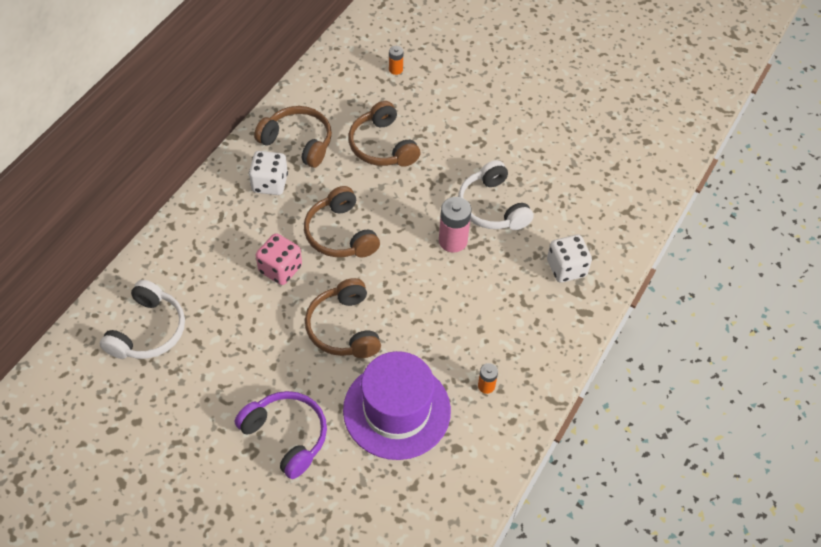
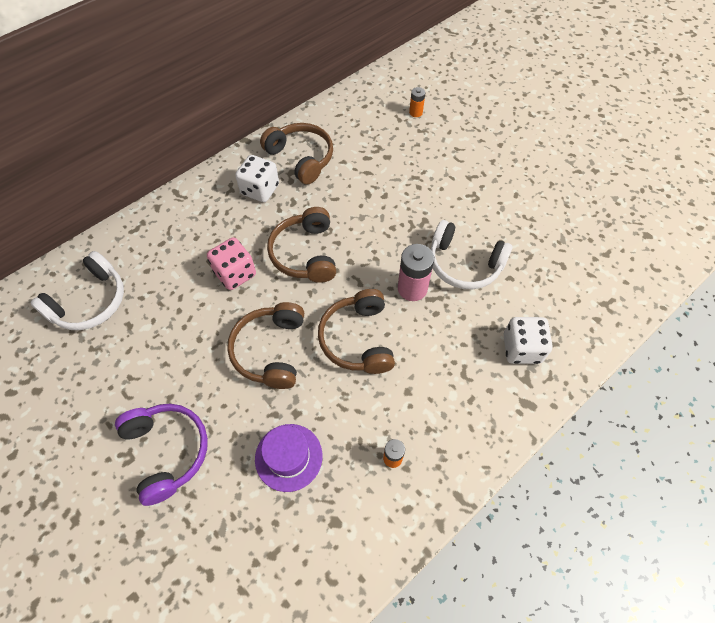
camera: 20 degrees right, 5 degrees up
purple hat [343,351,451,460] -> purple hat [255,424,322,492], size x0.57
brown headphones [348,101,420,167] -> brown headphones moved to [318,289,395,374]
white headphones [458,160,534,230] -> white headphones turned 60 degrees counterclockwise [431,220,512,289]

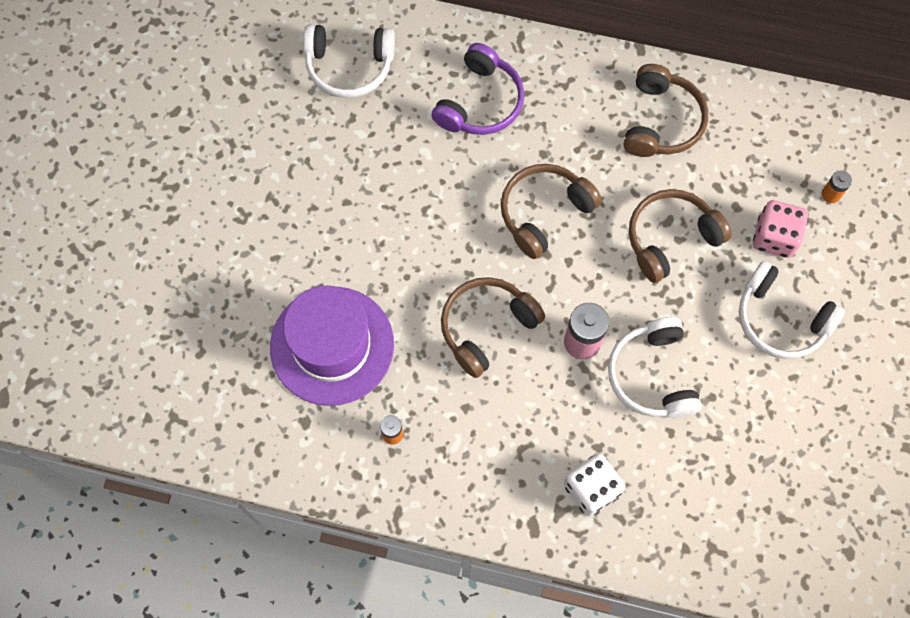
camera: 55 degrees right, 10 degrees up
purple headphones [115,404,208,506] -> purple headphones moved to [431,43,524,135]
pink dice [207,237,256,290] -> pink dice moved to [753,200,808,258]
brown headphones [227,302,304,389] -> brown headphones moved to [629,189,732,283]
white dice [235,155,279,202] -> none
purple hat [255,424,322,492] -> purple hat [270,285,394,406], size x1.74
none -> white headphones [739,261,845,359]

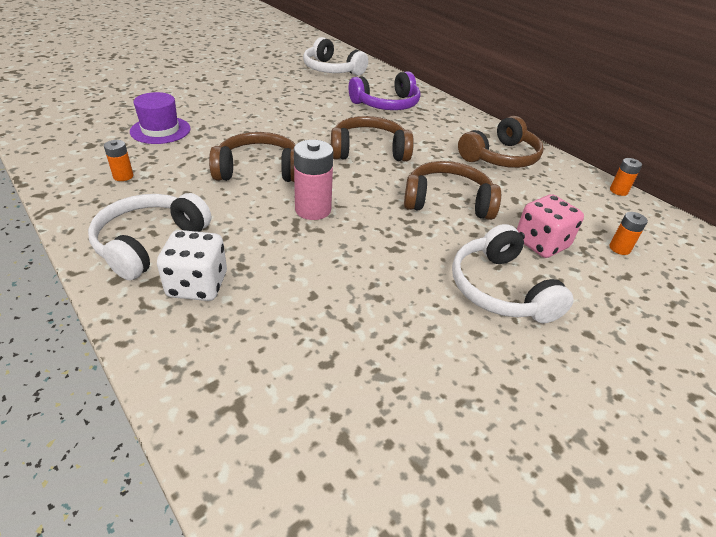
camera: 35 degrees right, 30 degrees down
purple hat [270,285,394,406] -> purple hat [130,92,191,144], size x0.57
white headphones [608,317,702,418] -> white headphones moved to [88,193,211,280]
none -> orange battery [610,158,642,196]

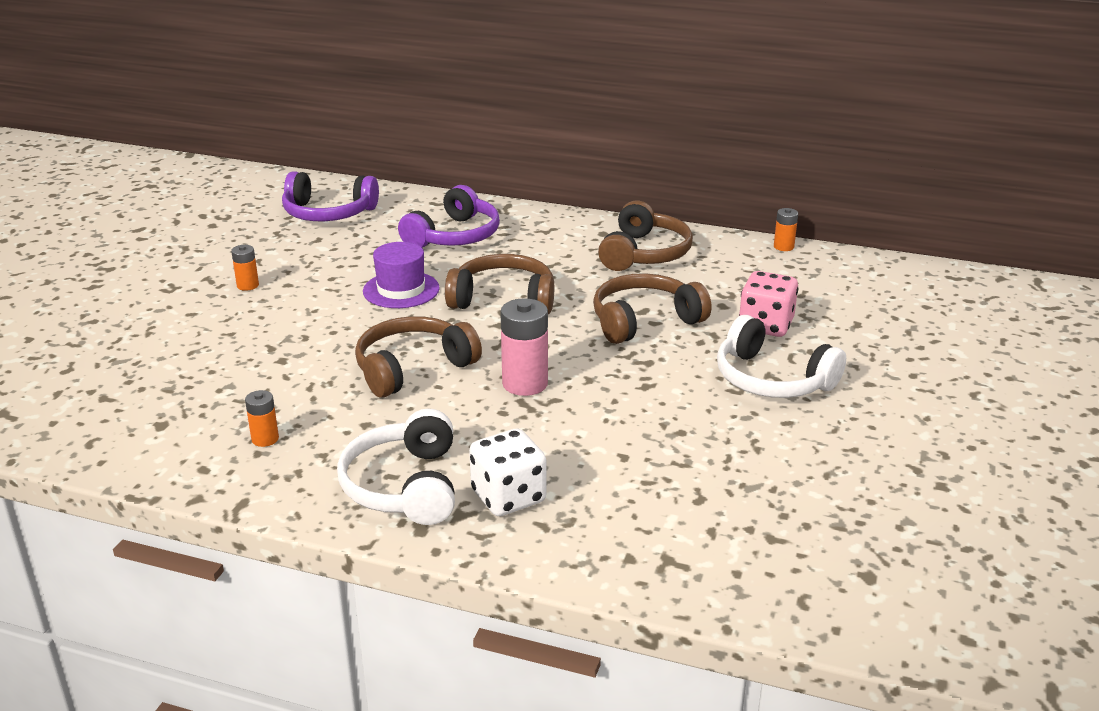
camera: 30 degrees left, 10 degrees down
purple hat [130,92,191,144] -> purple hat moved to [363,242,440,308]
white headphones [303,37,368,76] -> purple headphones [282,171,379,221]
brown headphones [331,116,414,161] -> brown headphones turned 45 degrees clockwise [445,254,554,314]
orange battery [609,212,648,255] -> orange battery moved to [231,245,259,291]

